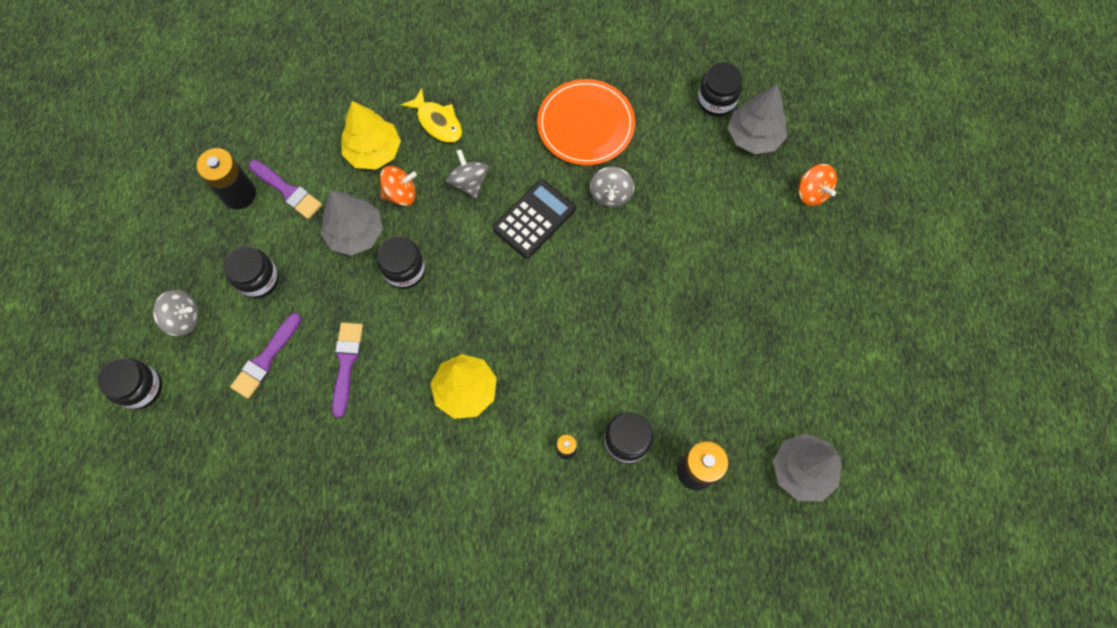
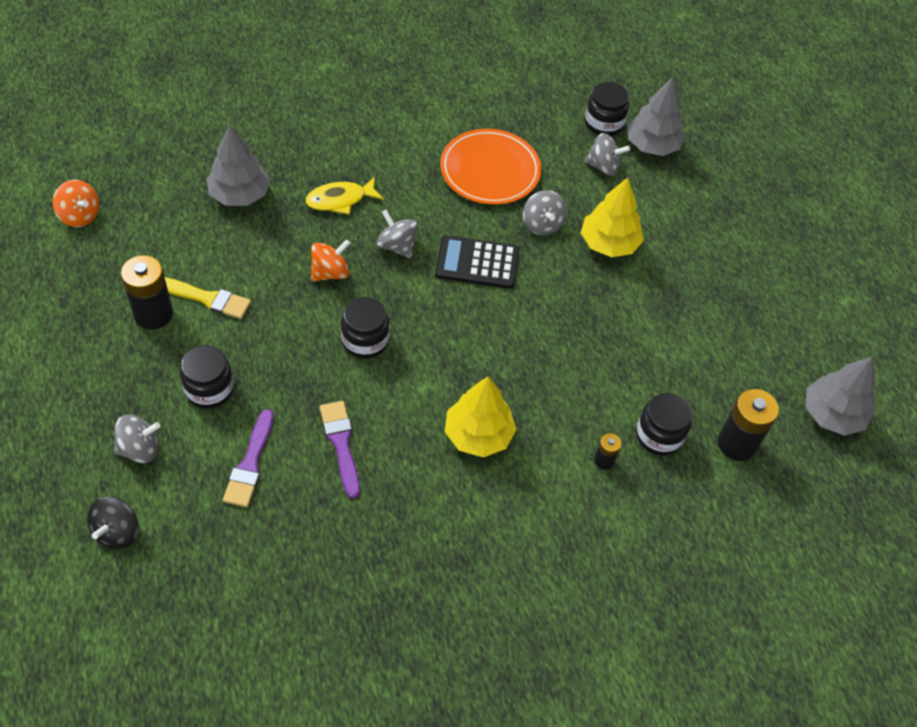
camera: 25 degrees left, 15 degrees down
black jar [98,358,162,410] -> black spinning top [87,497,139,549]
purple brush [249,160,322,219] -> yellow brush [165,277,251,319]
grey tree [320,191,383,256] -> grey tree moved to [206,125,270,206]
yellow tree [342,101,401,170] -> yellow tree moved to [581,177,644,257]
yellow fish [401,88,462,143] -> yellow fish turned 135 degrees clockwise [305,177,384,215]
black calculator [493,179,576,259] -> black calculator turned 105 degrees counterclockwise [435,235,519,289]
orange spinning top [799,164,837,206] -> orange spinning top moved to [53,180,99,227]
none -> grey spinning top [585,133,631,176]

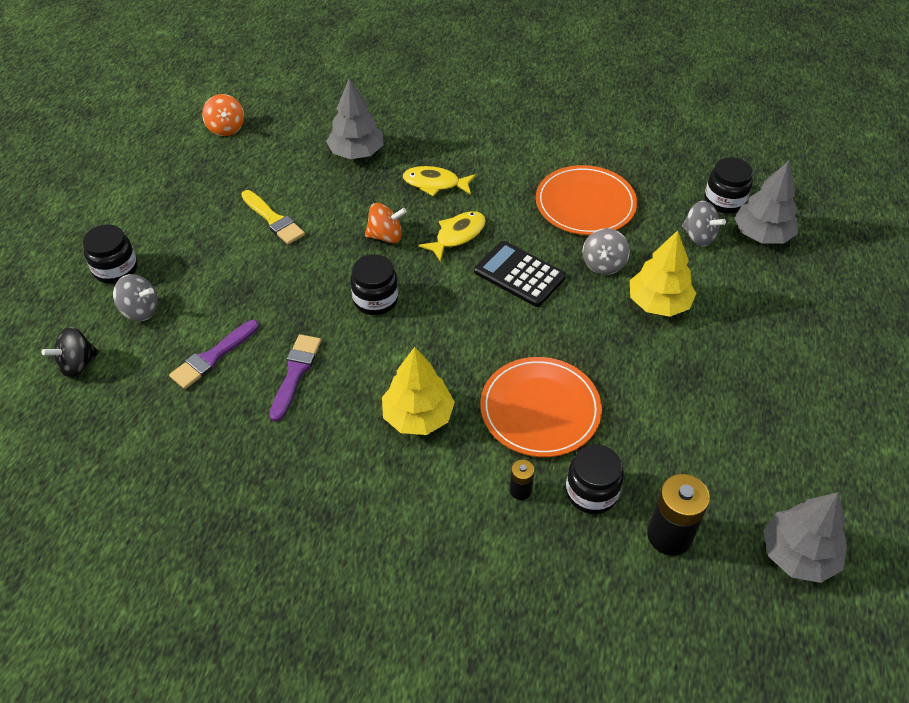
camera: 35 degrees right, 5 degrees down
black battery [121,255,173,330] -> none
black jar [180,345,234,409] -> black jar moved to [83,224,137,284]
grey spinning top [376,210,418,258] -> yellow fish [418,211,486,262]
none -> orange plate [480,357,602,457]

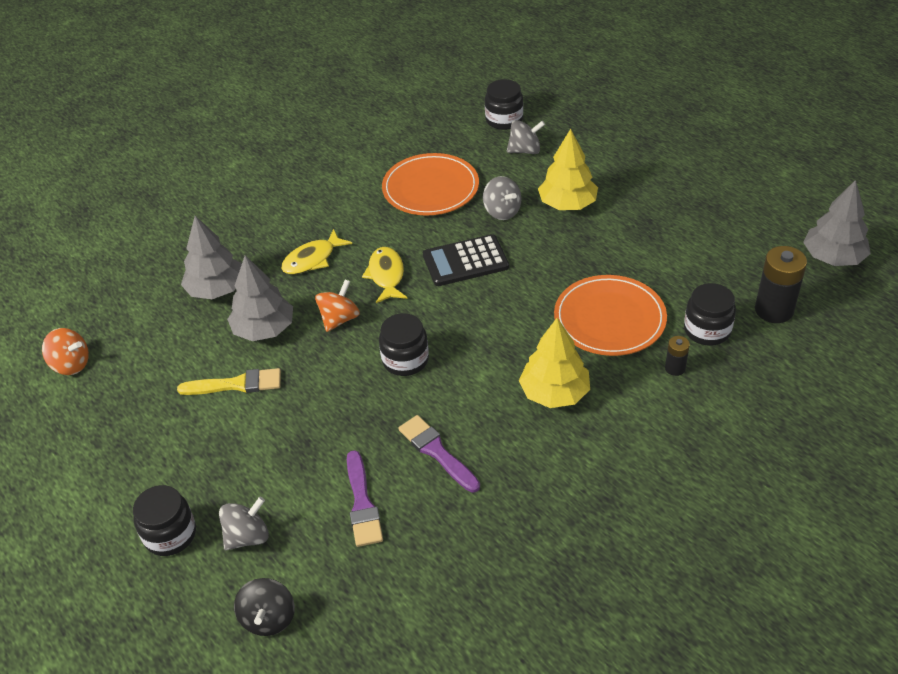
camera: 50 degrees left, 5 degrees down
grey tree [734,161,798,244] -> grey tree moved to [227,255,293,341]

